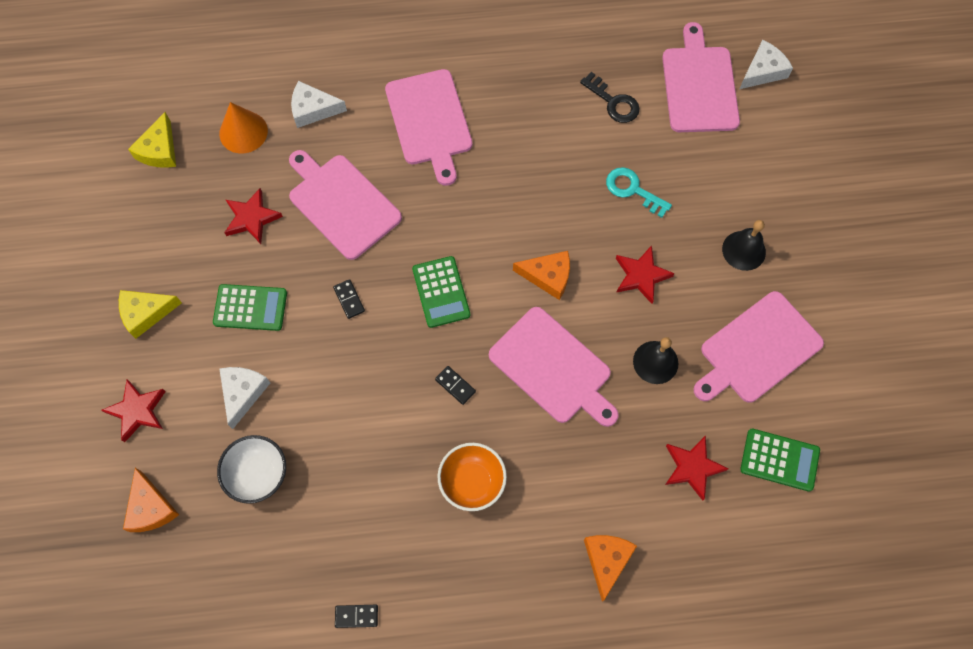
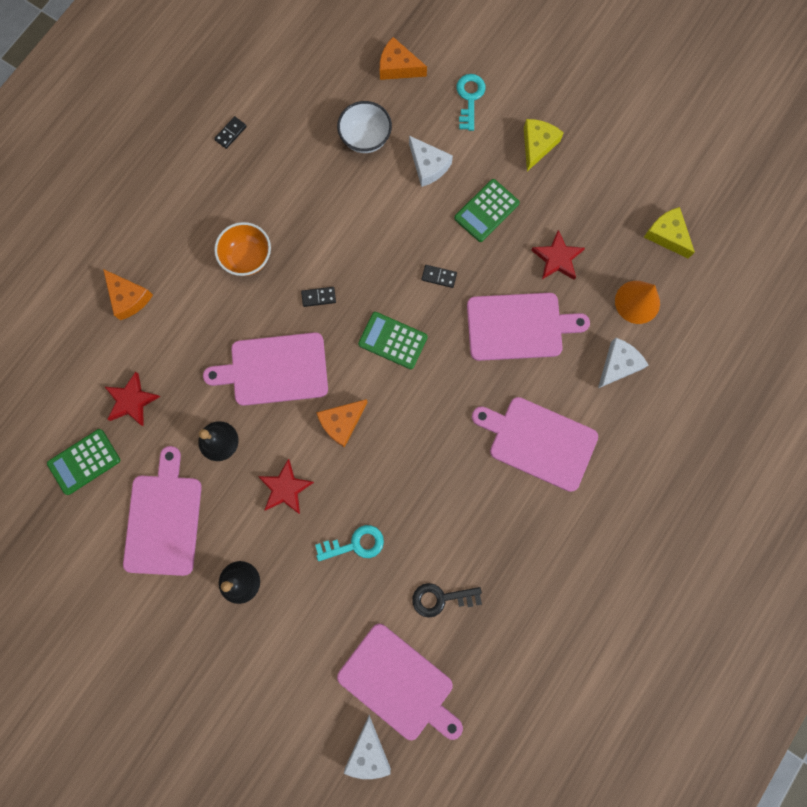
camera: 130 degrees right, 10 degrees up
red star [101,379,166,442] -> turquoise key [457,74,485,131]

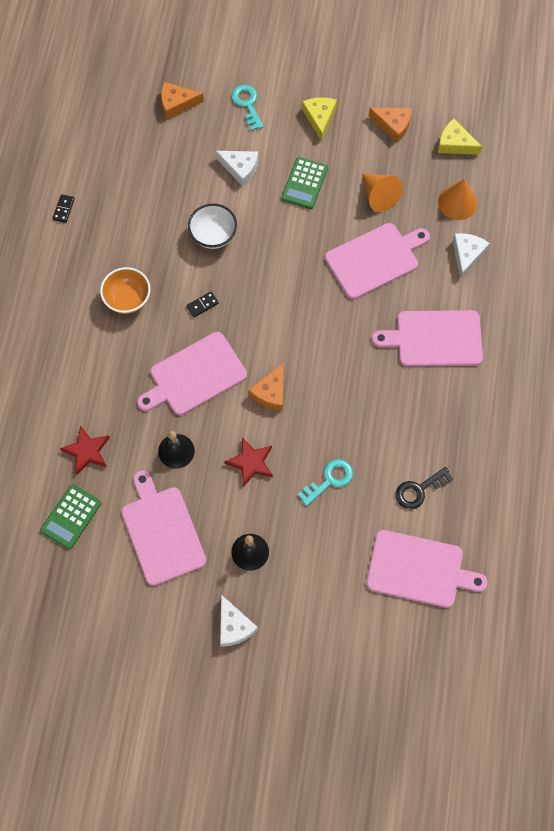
camera: 25 degrees left, 10 degrees down
orange cheese [103,269,153,320] -> orange cheese moved to [369,108,412,143]
white bowl [337,101,392,153] -> white bowl moved to [188,204,237,249]
white cheese [344,715,391,779] -> white cheese moved to [220,595,258,647]
green calculator [358,312,428,369] -> none
black domino [422,265,457,288] -> none
red star [531,230,585,280] -> orange cone [362,174,403,212]

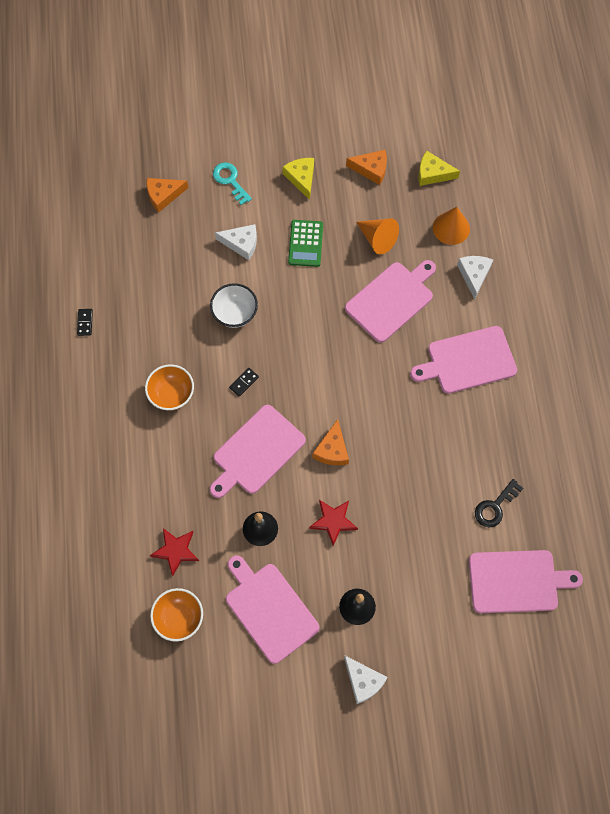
camera: 15 degrees left, 0 degrees up
green calculator [40,484,101,549] -> orange bowl [150,588,203,642]
turquoise key [298,459,353,506] -> none

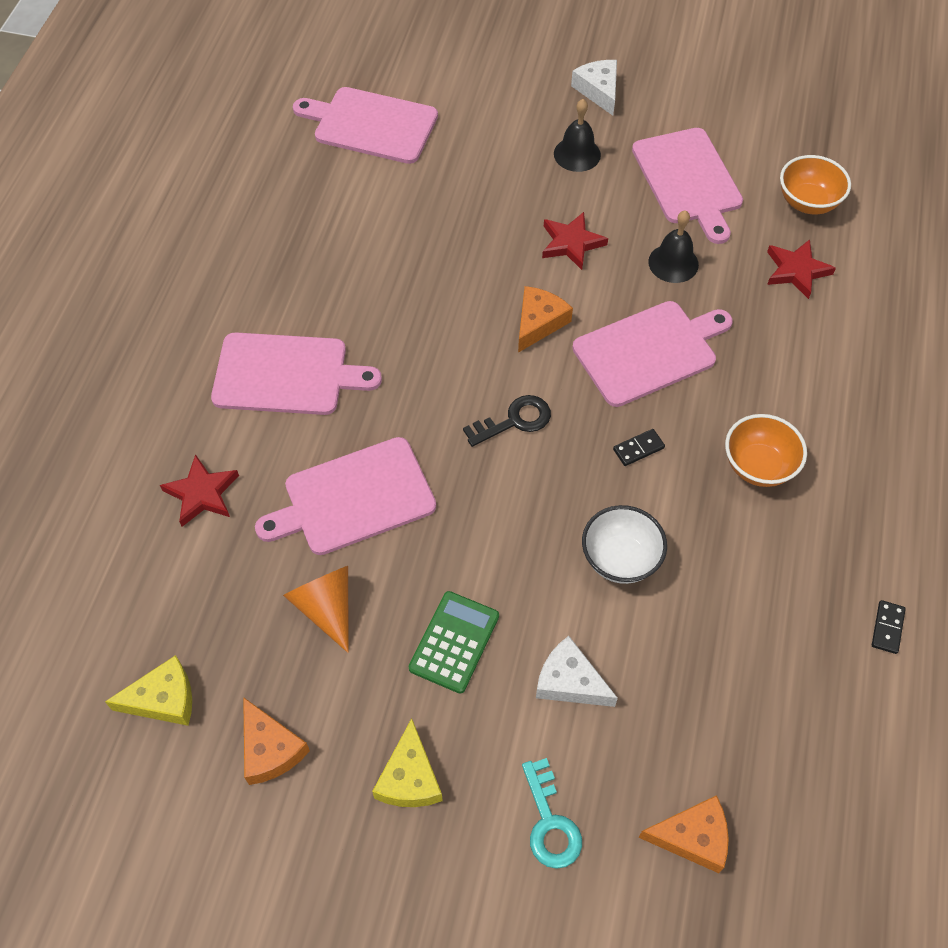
camera: 160 degrees left, 10 degrees down
orange cheese [346,150,387,185] -> orange cheese turned 150 degrees counterclockwise [243,697,310,785]
yellow cheese [418,151,460,186] -> yellow cheese turned 45 degrees counterclockwise [105,655,192,726]
orange cone [433,207,470,245] -> none
white cheese [457,256,493,299] -> red star [160,454,239,527]
black key [475,479,523,527] -> black key moved to [463,395,551,447]

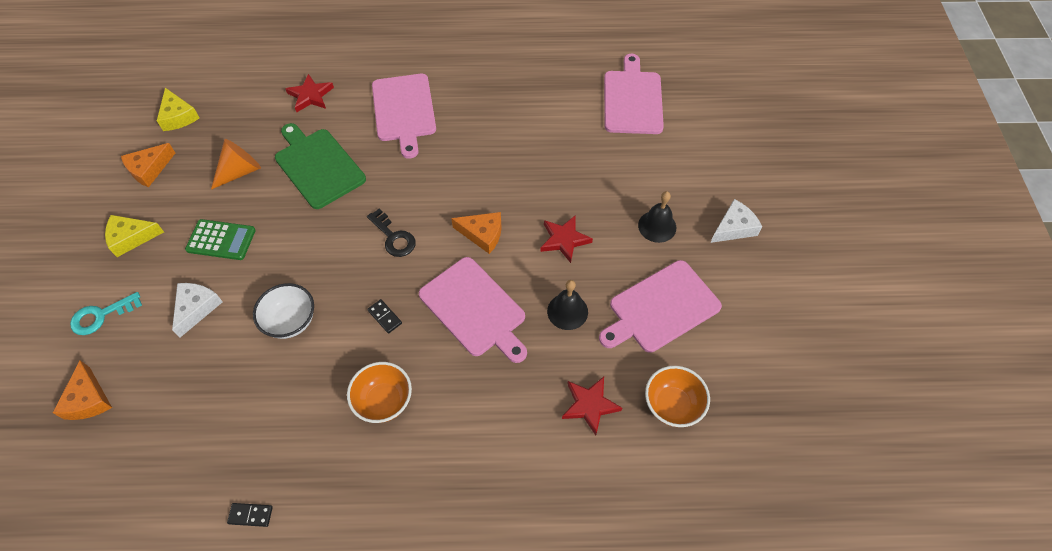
camera: 75 degrees right, 0 degrees up
pink cutting board [255,437,436,555] -> green cutting board [275,123,366,209]

